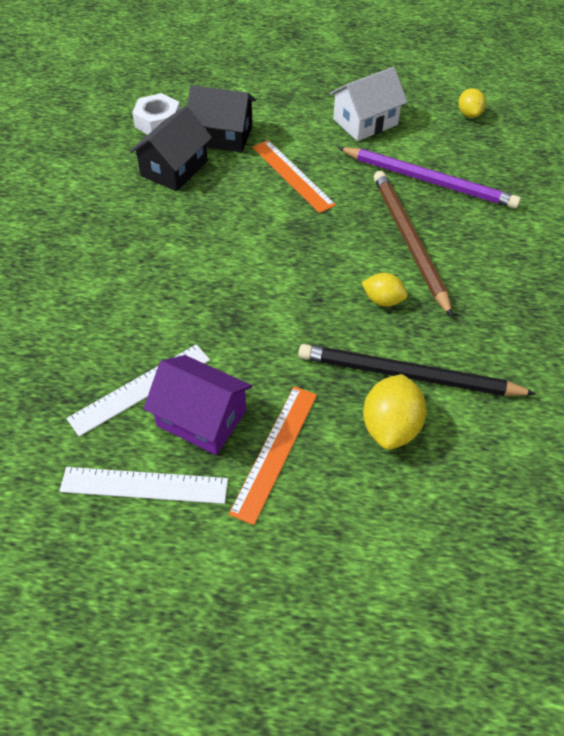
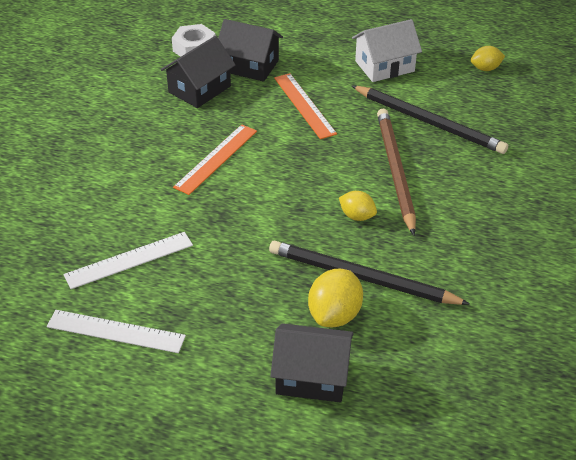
camera: 10 degrees right, 10 degrees down
purple house [143,355,252,455] -> none
orange ruler [229,386,317,525] -> orange ruler moved to [173,124,257,195]
purple pencil [338,147,521,209] -> black pencil [352,86,508,154]
yellow lemon [458,88,486,118] -> yellow lemon turned 75 degrees clockwise [471,46,505,71]
none -> black house [270,323,354,403]

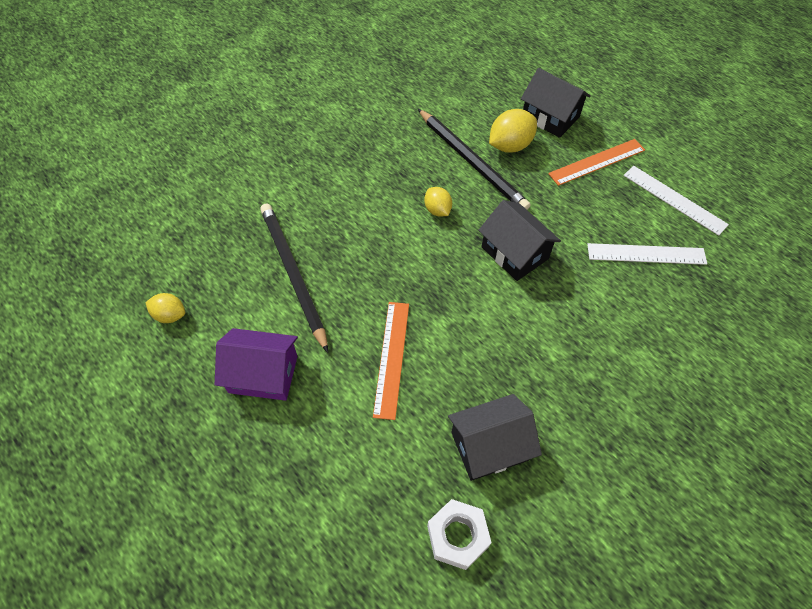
camera: 150 degrees left, 15 degrees up
orange ruler [173,124,257,195] -> orange ruler moved to [548,139,645,186]
black house [218,19,283,82] -> black house moved to [478,200,561,281]
white house [352,19,422,82] -> purple house [215,328,298,401]
brown pencil [377,109,416,235] -> none

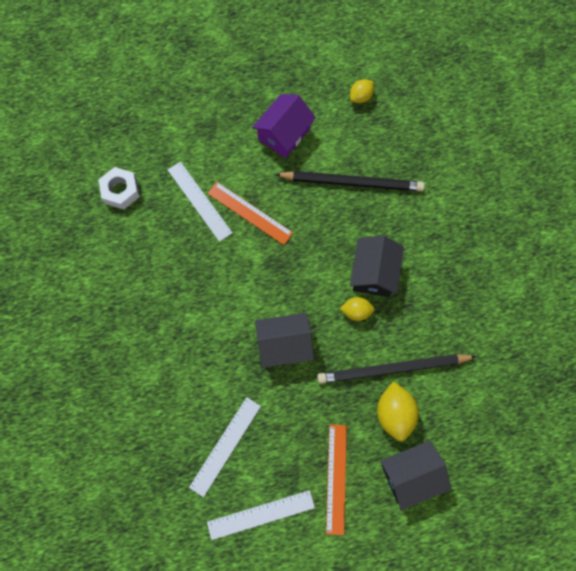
camera: 120 degrees right, 15 degrees up
black house [448,394,542,481] -> black house moved to [350,235,404,297]
none -> white ruler [168,162,232,242]

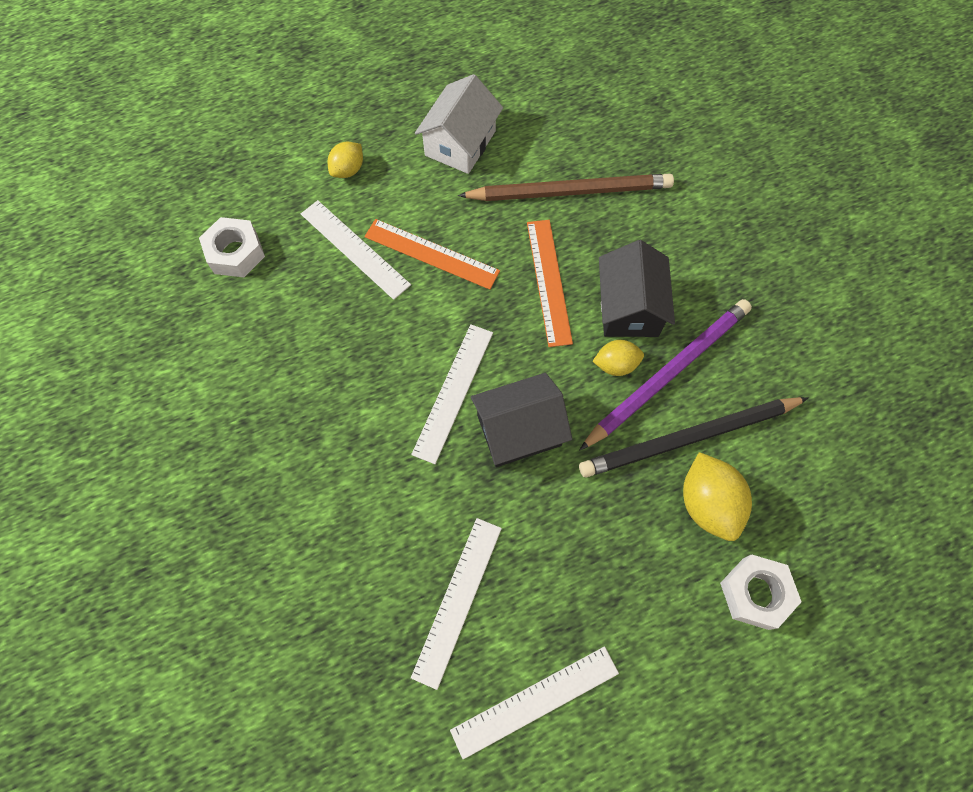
camera: 10 degrees left, 5 degrees down
purple house [252,94,316,158] -> white house [415,74,503,174]
black pencil [275,171,425,191] -> brown pencil [458,174,674,201]
orange ruler [326,424,347,535] -> orange ruler moved to [527,220,573,347]
yellow lemon [350,79,374,103] -> yellow lemon moved to [328,142,363,178]
black house [380,440,451,511] -> white nut [720,554,802,630]
none -> white ruler [411,324,493,464]
none -> purple pencil [580,299,752,450]

